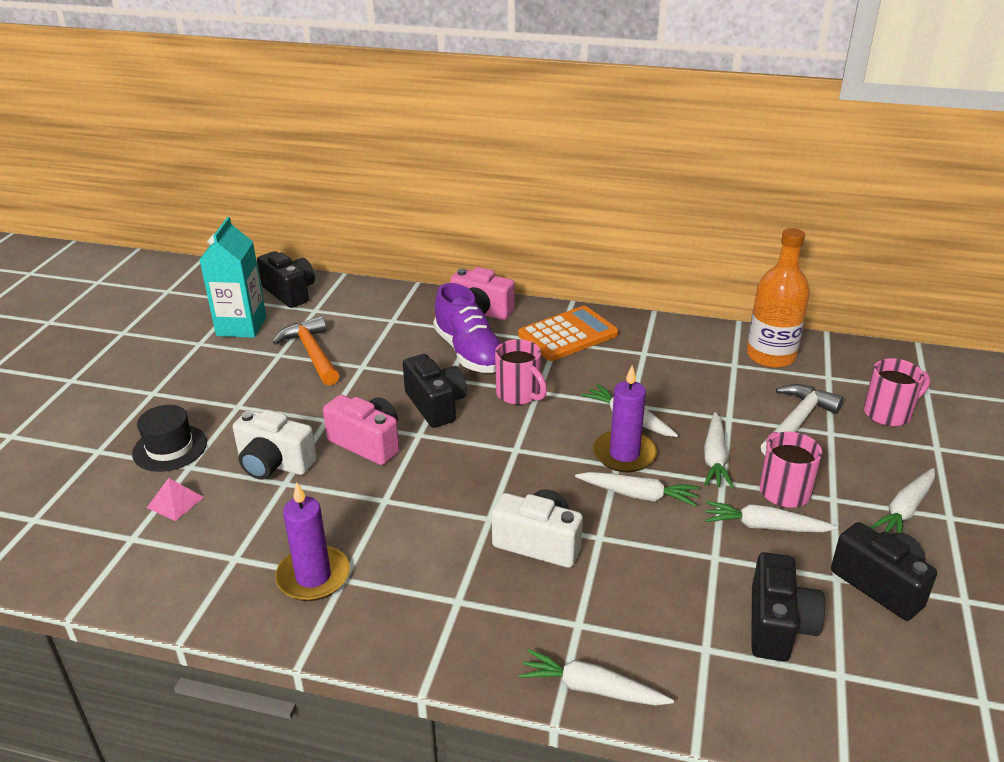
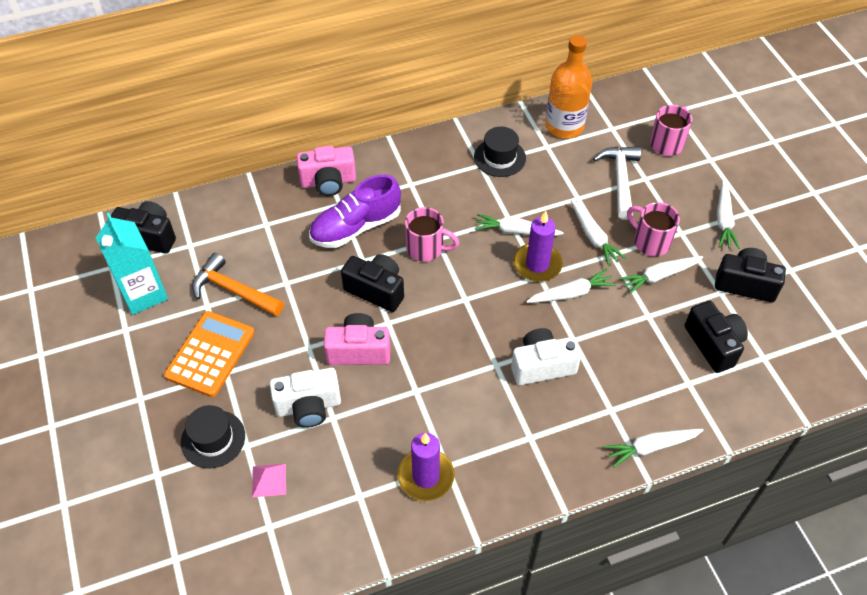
camera: 35 degrees left, 20 degrees up
purple shoe [433,283,501,373] -> purple shoe turned 120 degrees clockwise [309,175,401,248]
orange calculator [518,306,619,361] -> orange calculator moved to [164,311,255,397]
none -> black hat [474,127,526,177]

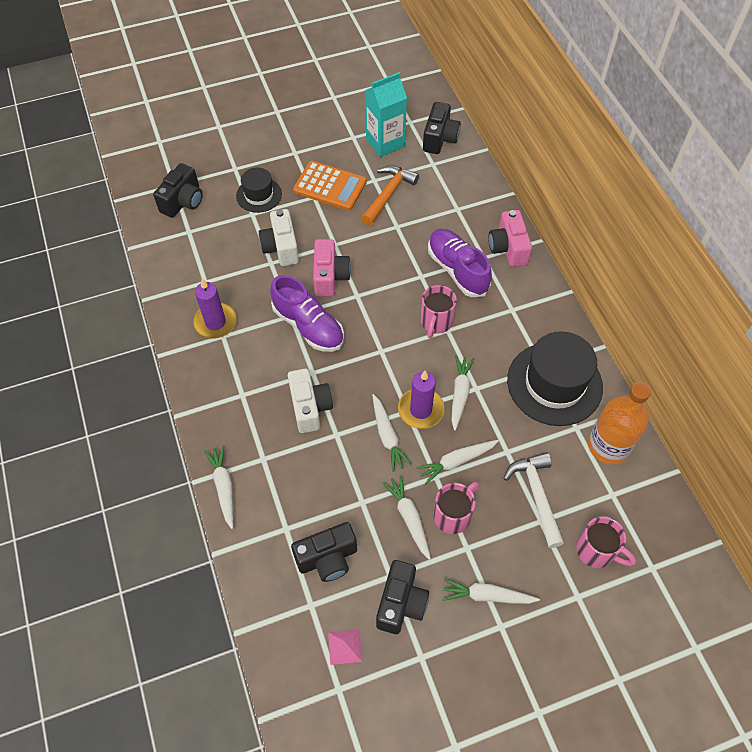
camera: 90 degrees right, 5 degrees up
pink pyramid [252,464,286,498] -> pink pyramid moved to [328,629,362,665]
black camera [341,254,404,312] -> black camera moved to [153,163,203,218]
black hat [474,127,526,177] -> black hat [507,331,603,426], size x1.81
white hammer [593,146,641,220] -> white hammer turned 105 degrees counterclockwise [503,452,564,548]
none -> purple shoe [270,275,344,352]

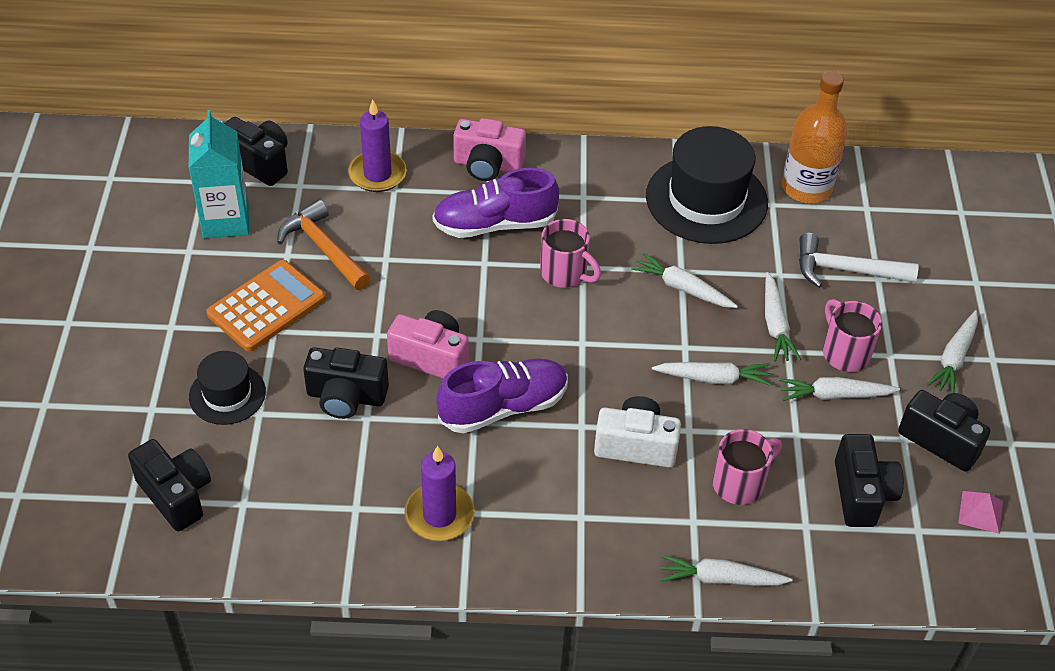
camera: 70 degrees left, 10 degrees down
white camera [259,209,299,266] -> black camera [303,347,389,419]
purple candle [398,371,445,429] -> purple candle moved to [348,99,407,192]
pink mug [576,516,636,568] -> pink mug moved to [712,429,782,505]

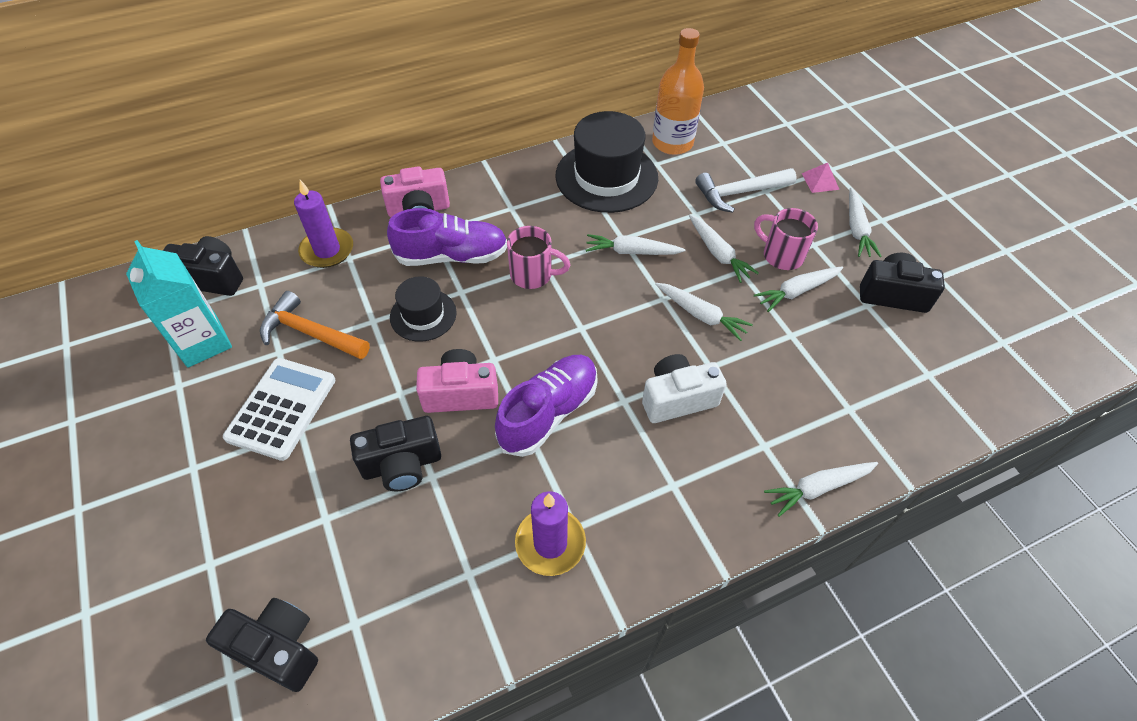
camera: 25 degrees left, 5 degrees up
black hat [189,351,266,425] -> black hat moved to [390,276,457,342]
orange calculator [206,260,326,352] -> white calculator [223,358,335,461]
purple shoe [433,168,559,238] -> purple shoe turned 150 degrees counterclockwise [387,208,507,266]
white carrot [652,362,772,386] -> white carrot turned 60 degrees clockwise [655,283,753,341]
pink mug [712,429,782,505] -> none
black camera [835,434,904,527] -> none
pink pyramid [958,491,1003,534] -> pink pyramid moved to [802,163,840,193]

